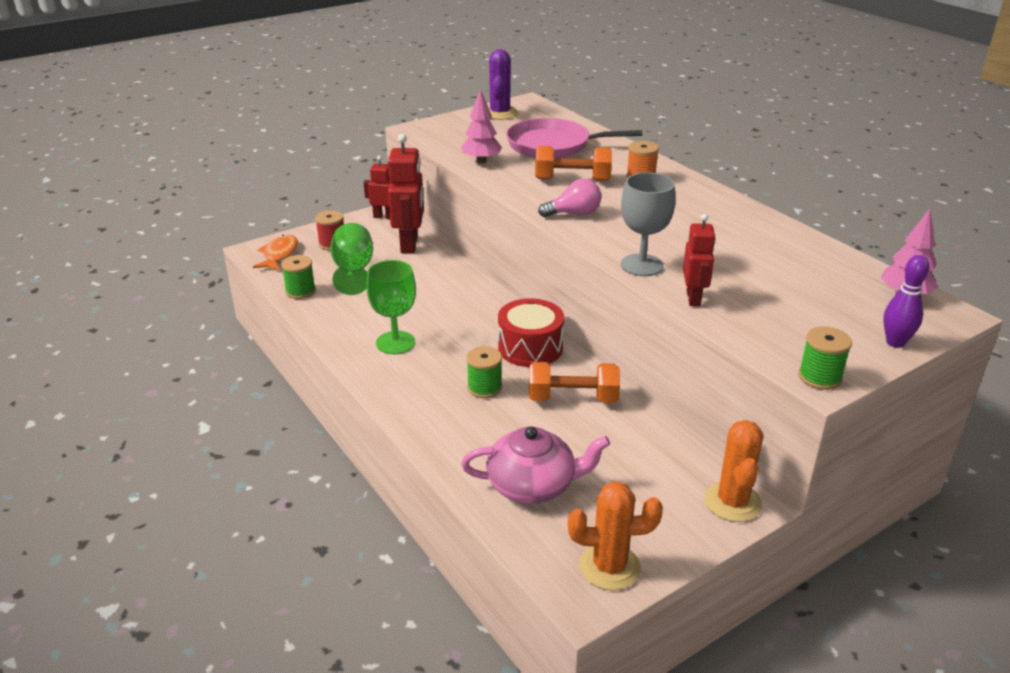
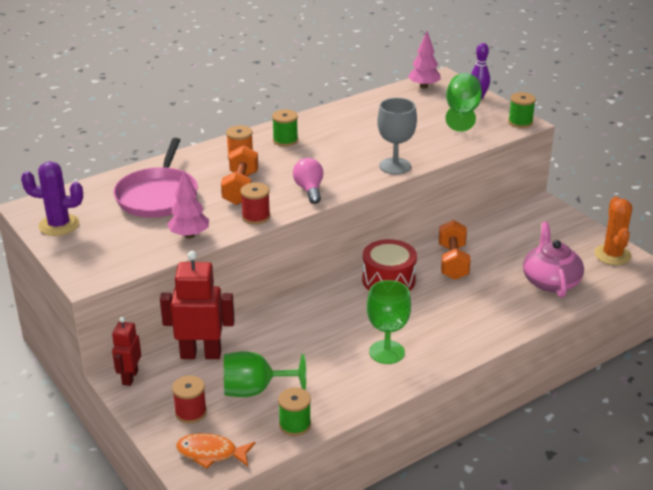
camera: 90 degrees left, 0 degrees up
green spool [466,346,502,398] -> green spool moved to [272,109,298,146]
red robot [683,214,716,307] -> none
orange cactus [704,420,763,522] -> none
none -> red spool [241,182,270,224]
none -> green goblet [445,73,482,132]

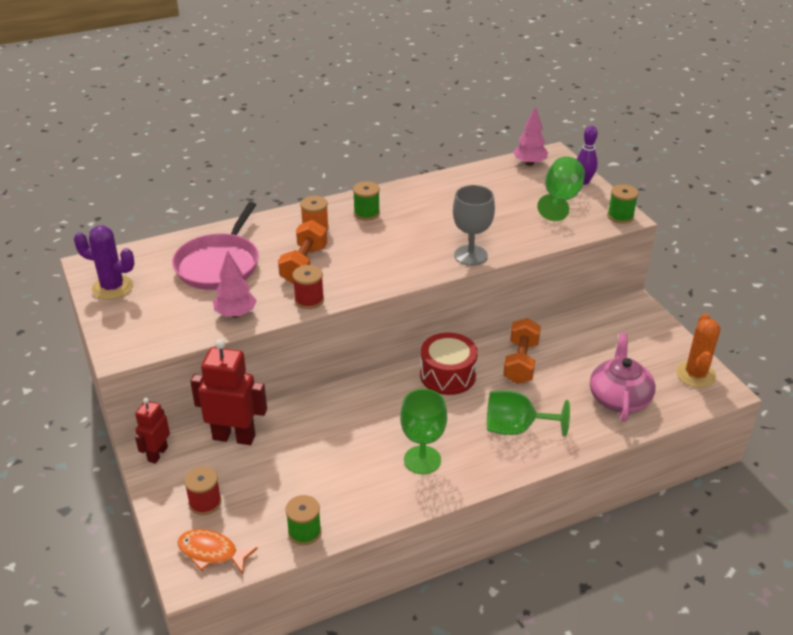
camera: 10 degrees right, 5 degrees up
green goblet [224,351,306,397] -> green goblet moved to [487,390,570,436]
pink light bulb [293,158,323,204] -> none

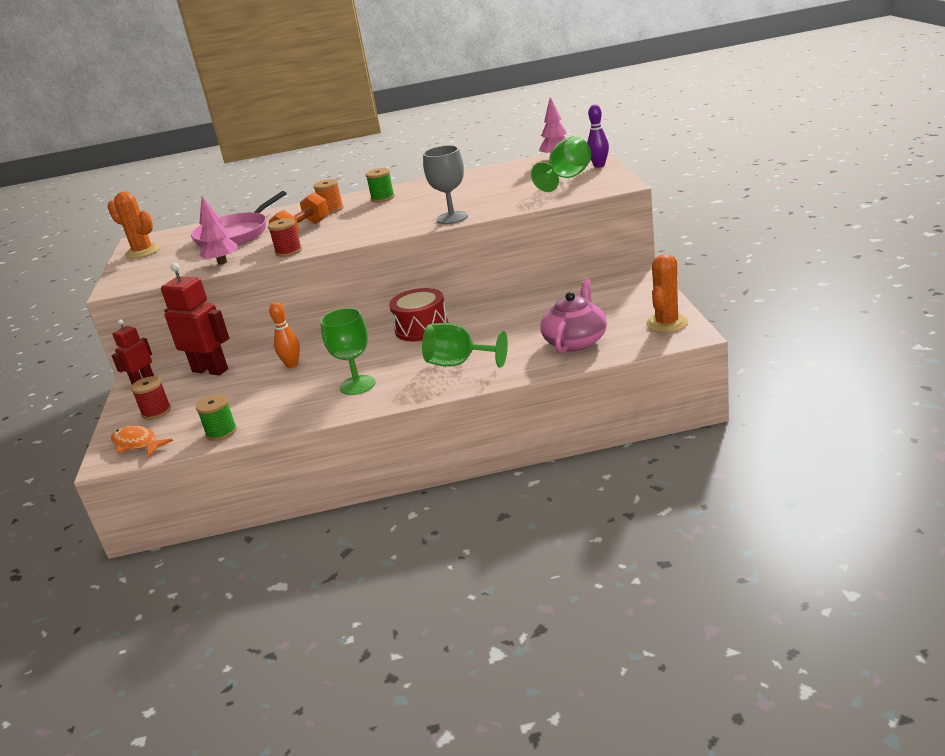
camera: 20 degrees right, 10 degrees down
purple cactus [74,225,134,300] -> orange cactus [108,191,160,259]
orange dumbbell [503,318,541,384] -> none
green spool [607,184,638,224] -> none
none -> orange bowling pin [269,302,300,368]

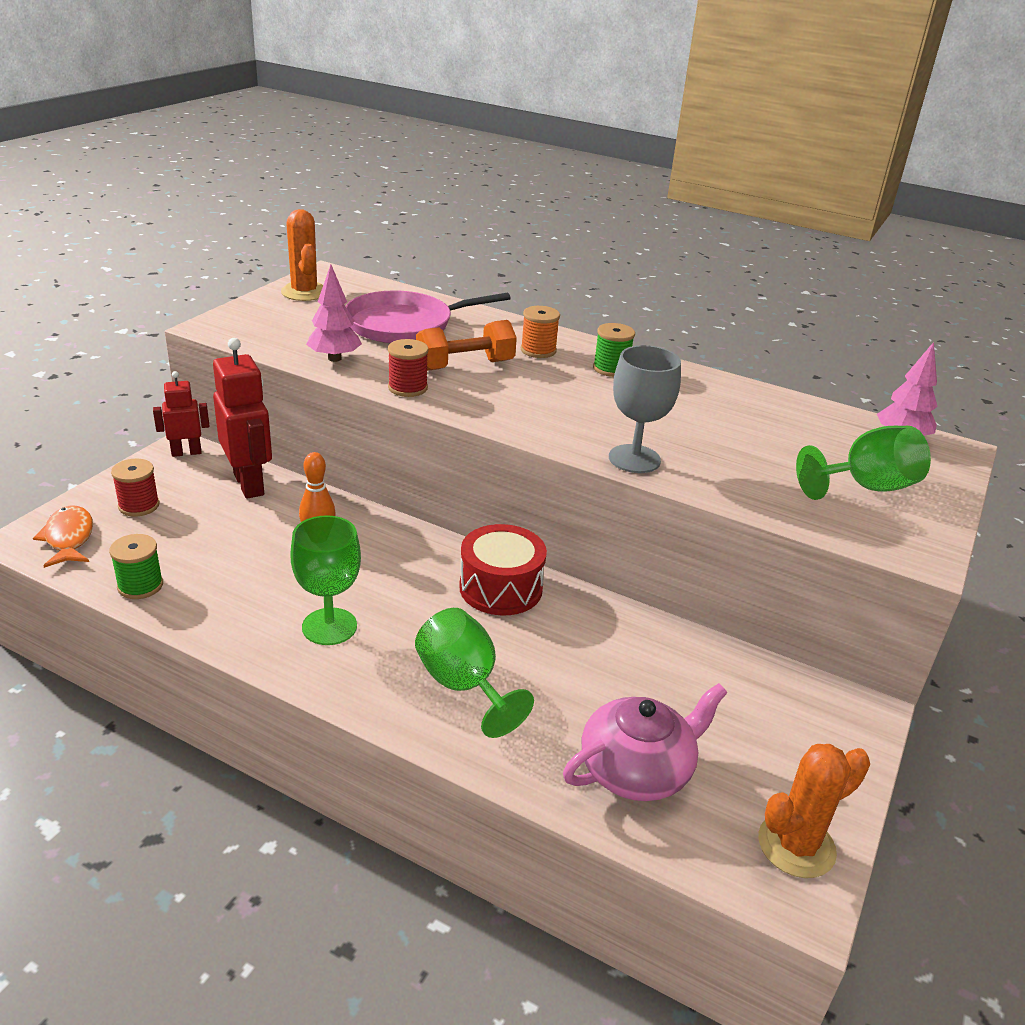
camera: 30 degrees right, 5 degrees up
purple bowling pin [587,105,609,168] -> none

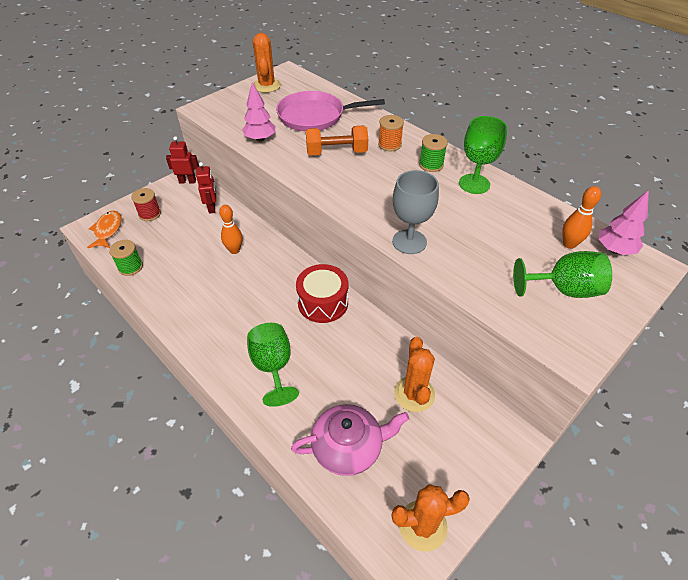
camera: 20 degrees right, 15 degrees up
red robot [213,338,272,499] -> red robot [196,162,216,214], size x0.59
green goblet [291,515,361,645] -> green goblet moved to [459,116,507,194]
red spool [388,339,429,397] -> none
none -> orange cactus [394,337,435,412]
none -> orange bowling pin [562,186,601,249]

